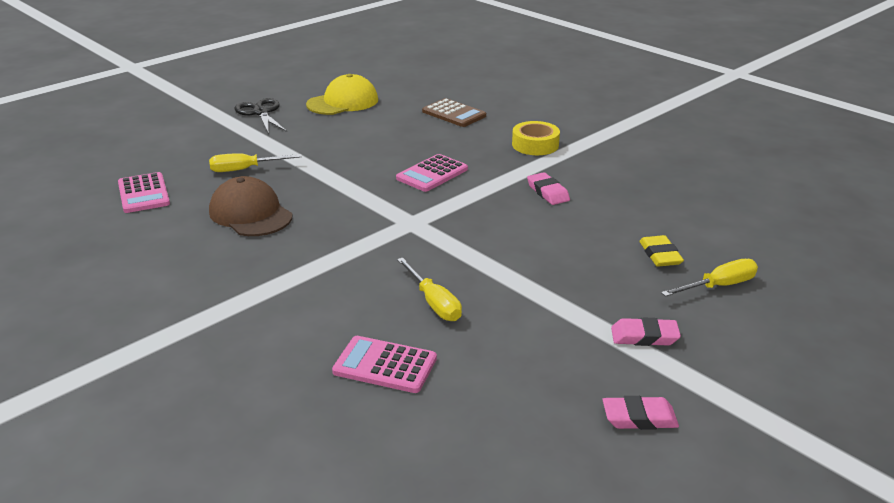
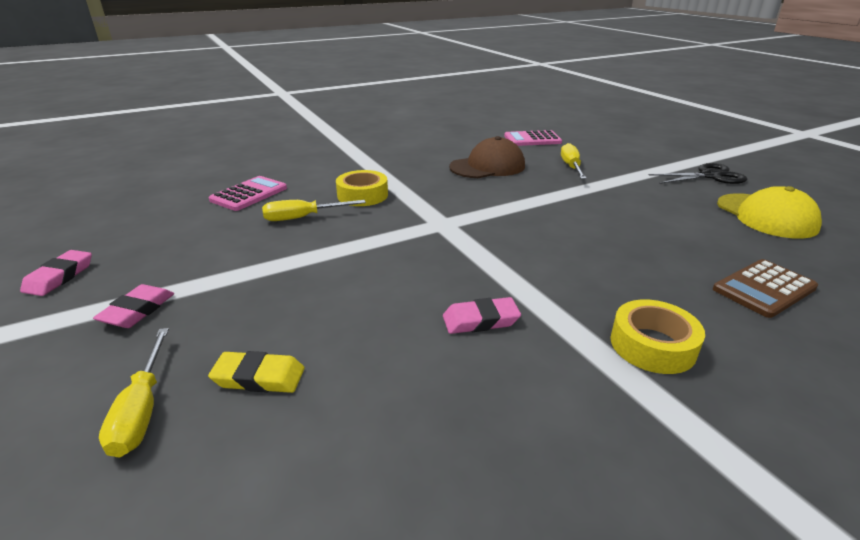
camera: 105 degrees right, 0 degrees up
pink calculator [396,154,468,192] -> none
none -> yellow tape [336,170,388,206]

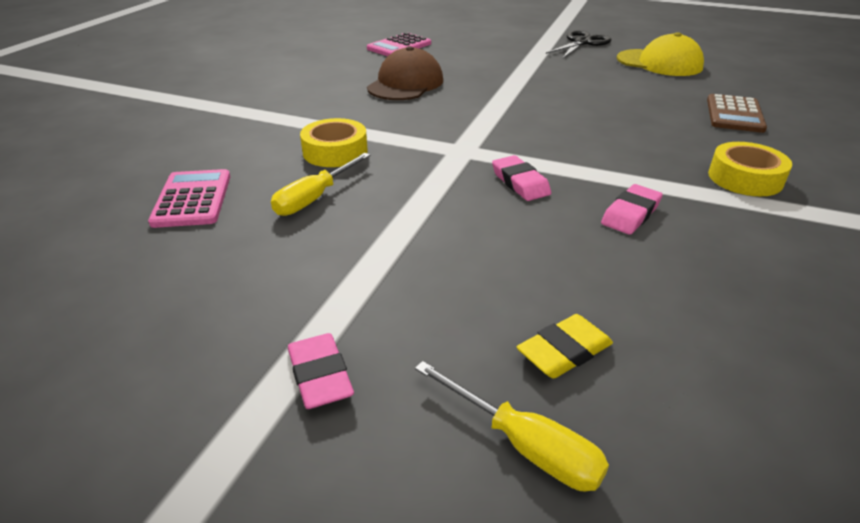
camera: 40 degrees left, 5 degrees up
pink eraser [20,250,92,296] -> pink eraser moved to [492,155,551,201]
yellow screwdriver [561,143,587,179] -> none

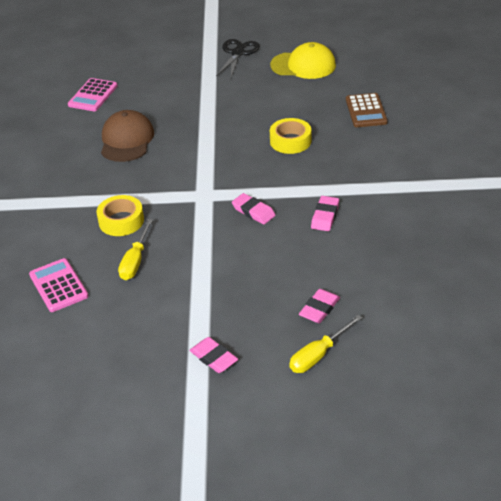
camera: 20 degrees left, 5 degrees up
yellow screwdriver [415,361,609,491] -> yellow screwdriver turned 120 degrees clockwise [289,315,362,373]
yellow eraser [517,314,613,379] -> pink eraser [299,289,340,323]
yellow tape [708,142,792,196] -> yellow tape moved to [270,118,311,154]

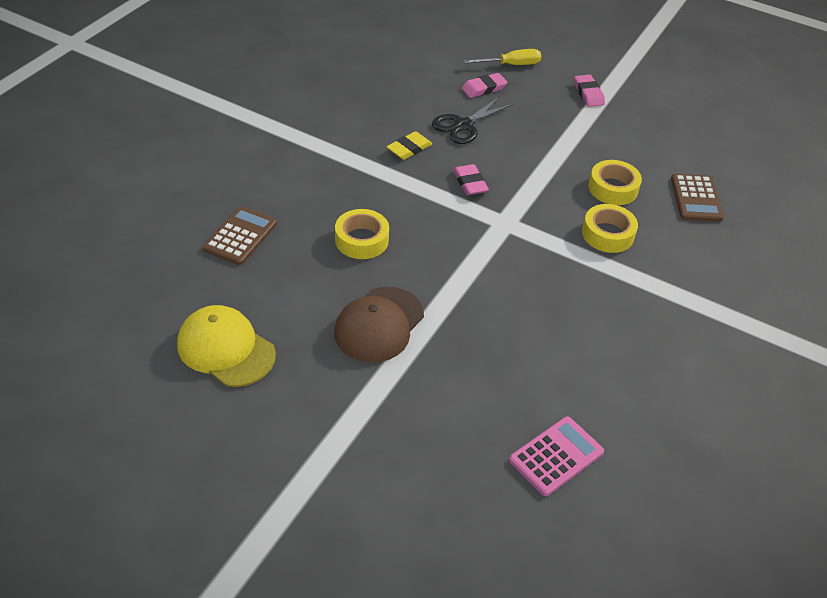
camera: 155 degrees left, 5 degrees up
pink calculator [29,258,88,312] -> brown calculator [671,174,724,222]
brown cap [101,110,154,162] -> brown cap moved to [334,287,424,362]
yellow screwdriver [118,219,153,280] -> yellow tape [588,160,642,205]
black scissors [216,39,260,77] -> black scissors moved to [432,96,514,144]
pink eraser [311,196,339,231] -> yellow eraser [386,131,432,160]

